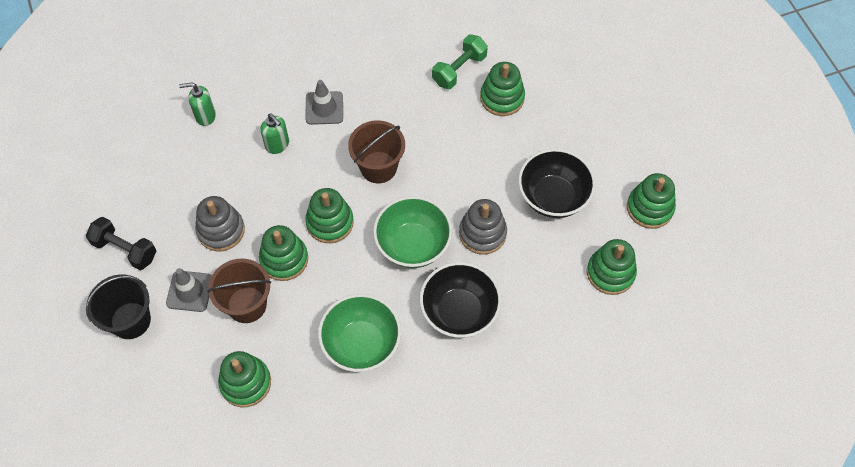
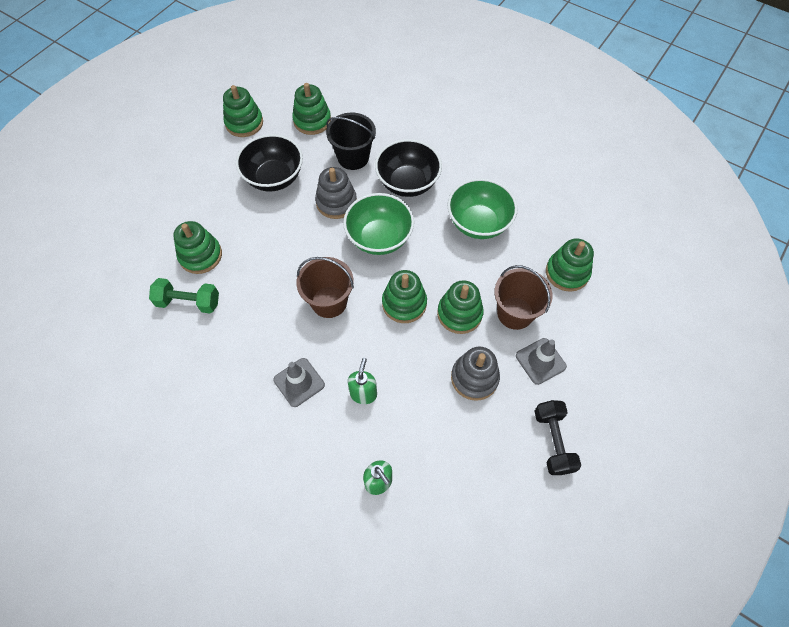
camera: 125 degrees left, 0 degrees up
black bucket [86,274,151,339] -> black bucket moved to [326,113,376,170]

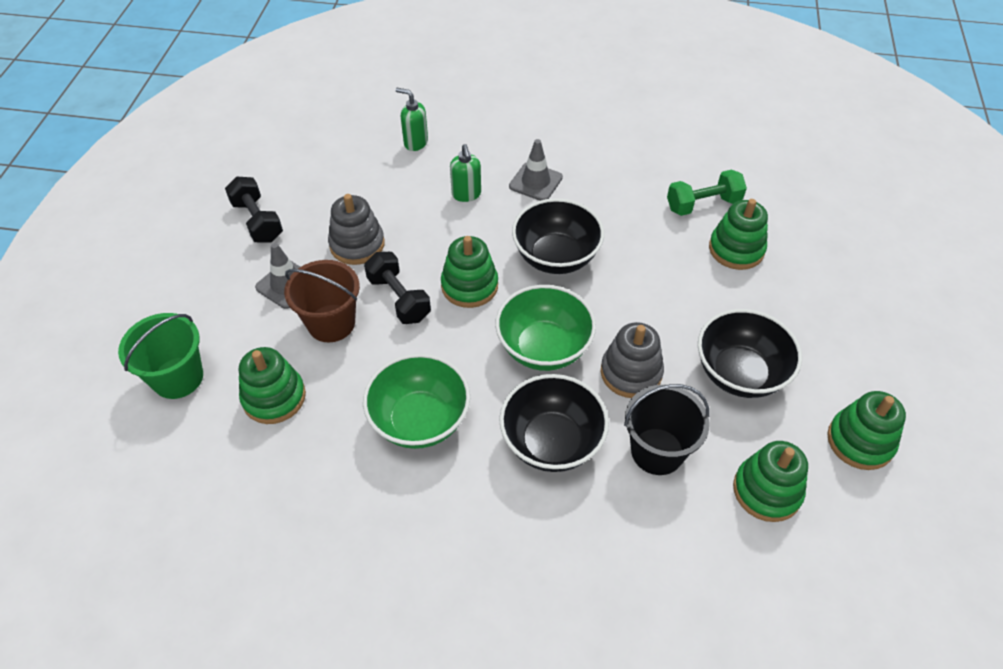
camera: 155 degrees right, 10 degrees down
brown bucket [296,257,354,318] -> black bowl [512,198,604,274]
green stacking toy [437,280,484,334] -> black dumbbell [364,252,431,324]
none -> green bucket [118,313,203,399]

